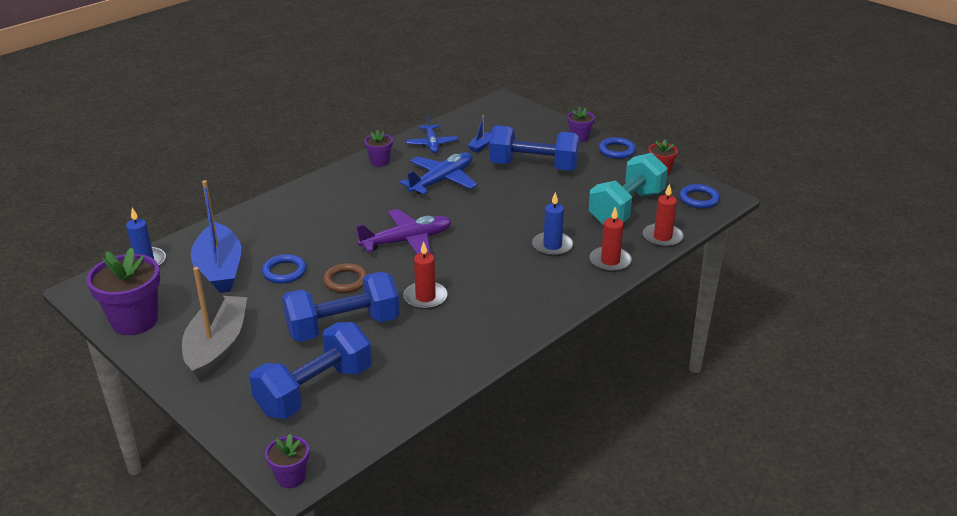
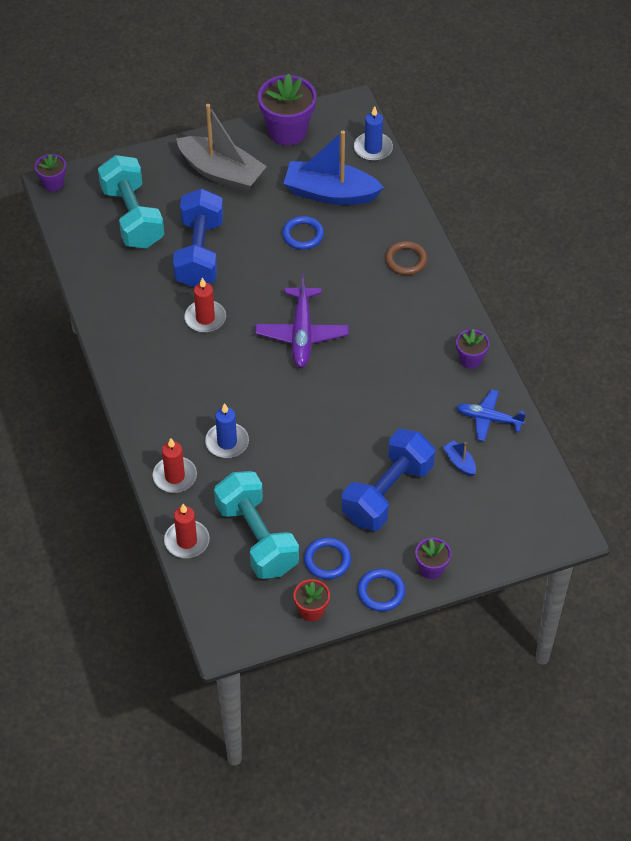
camera: 115 degrees right, 20 degrees up
blue dumbbell [249,322,372,419] -> turquoise dumbbell [98,155,164,248]
brown ring [323,263,368,293] -> brown ring moved to [385,241,427,275]
blue plane [400,152,477,194] -> none
blue ring [679,184,720,209] -> blue ring moved to [304,537,351,579]

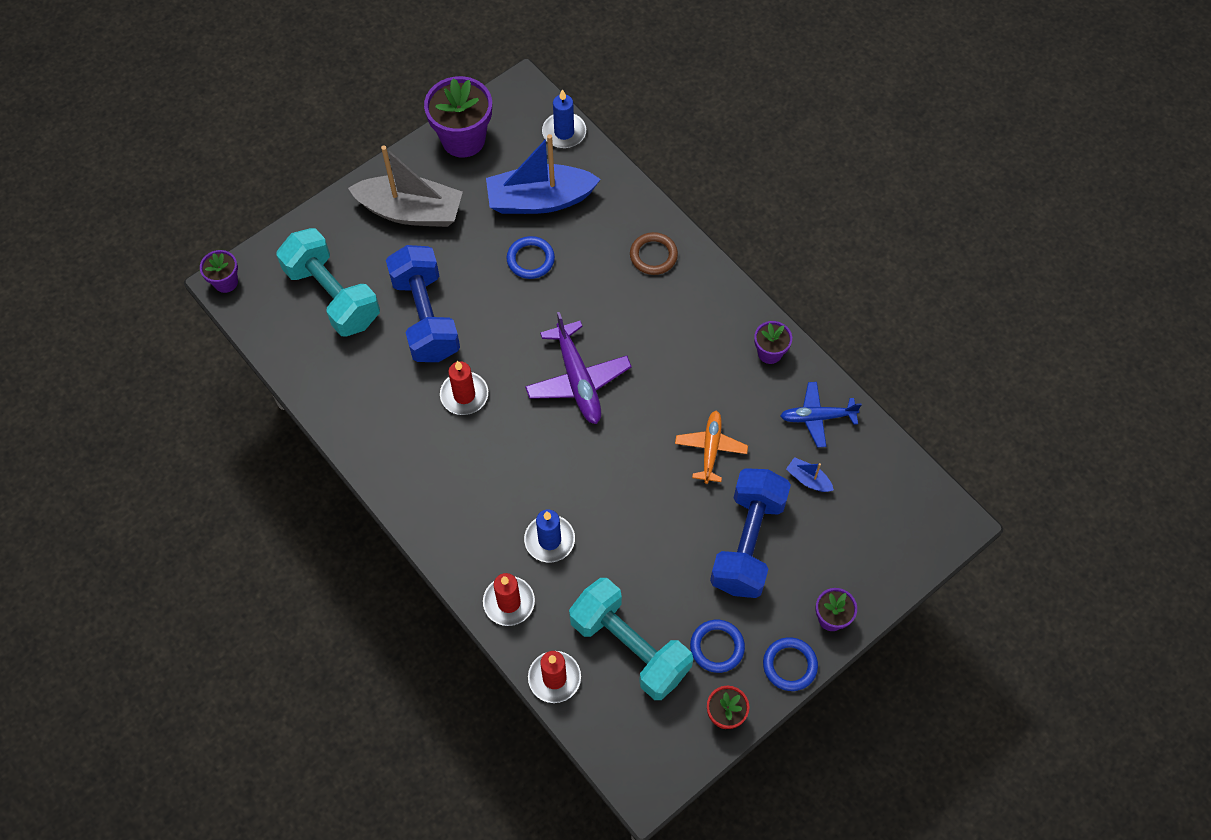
camera: 20 degrees left, 10 degrees up
none -> orange plane [675,411,748,484]

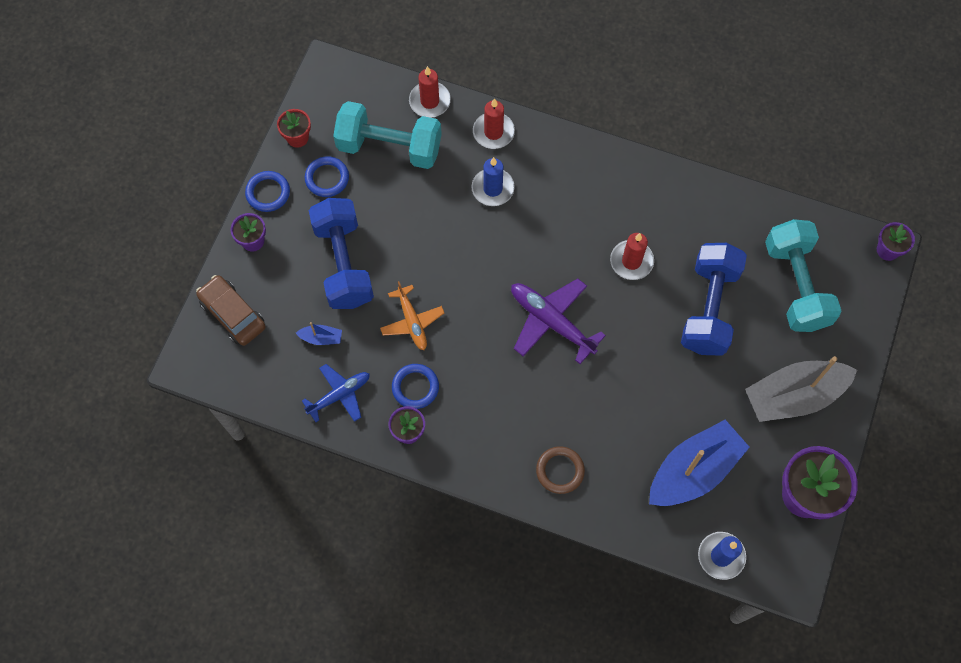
camera: 150 degrees right, 5 degrees up
turquoise dumbbell [276,228,380,337] -> turquoise dumbbell turned 60 degrees clockwise [765,219,842,332]
blue dumbbell [386,245,460,362] -> blue dumbbell turned 60 degrees clockwise [681,243,747,356]
blue ring [506,236,555,279] -> blue ring moved to [392,364,439,409]
none -> brown car [196,275,266,346]

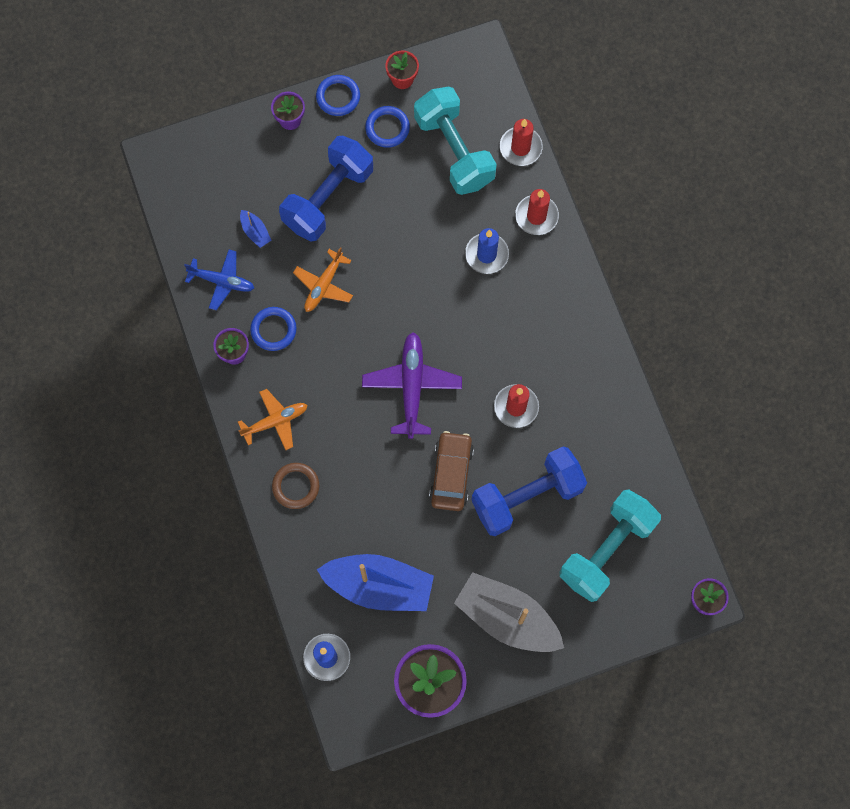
camera: 50 degrees right, 5 degrees up
brown car [196,275,266,346] -> brown car moved to [429,431,474,511]
none -> orange plane [238,389,308,450]

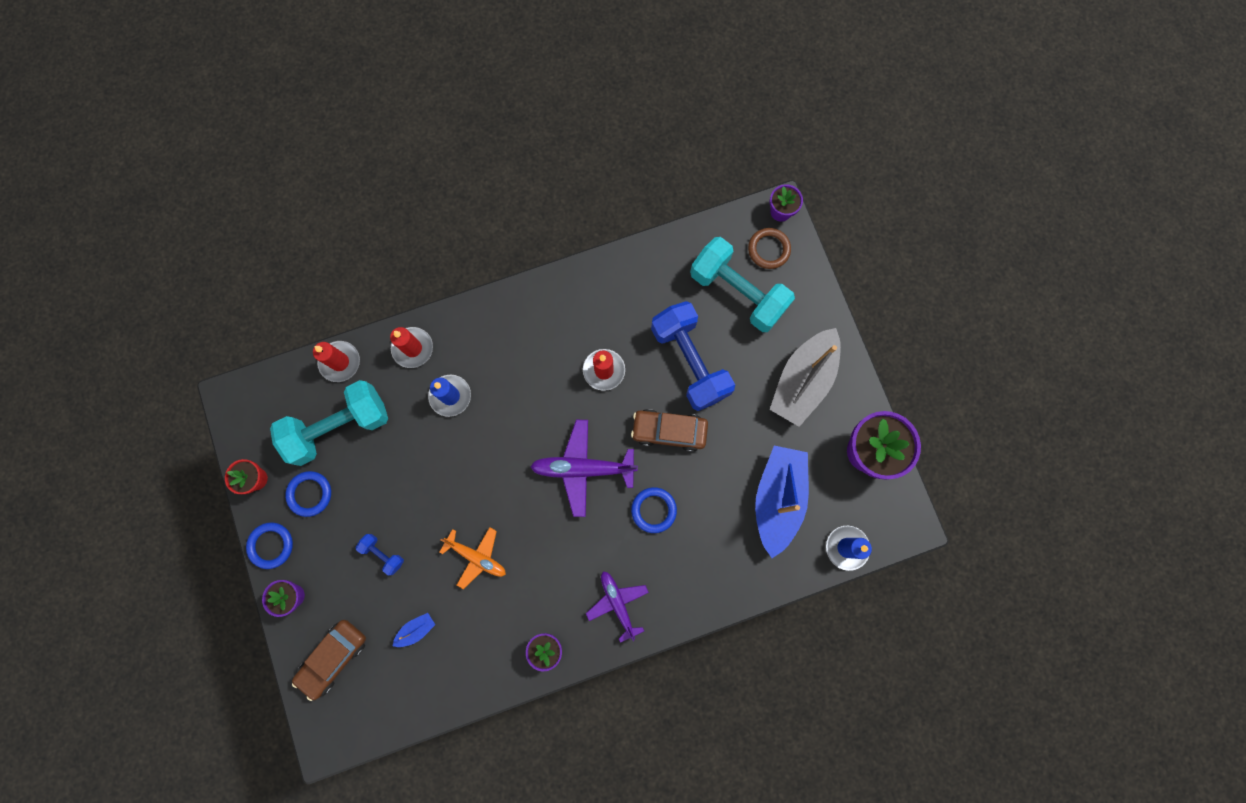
camera: 90 degrees left, 5 degrees up
blue plane [184,250,254,310] -> none
orange plane [238,389,308,450] -> purple plane [586,571,649,643]
blue ring [250,307,297,351] -> blue ring moved to [631,487,677,533]
brown ring [272,463,319,509] -> brown ring moved to [748,228,791,269]
blue dumbbell [279,135,373,241] -> blue dumbbell [356,534,404,575], size x0.43
none -> brown car [292,620,366,701]

